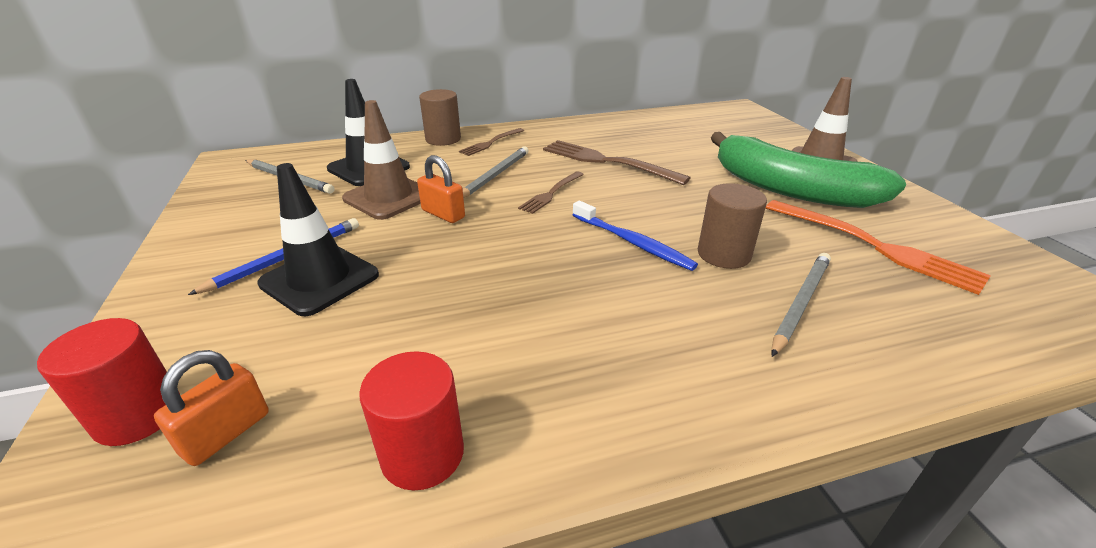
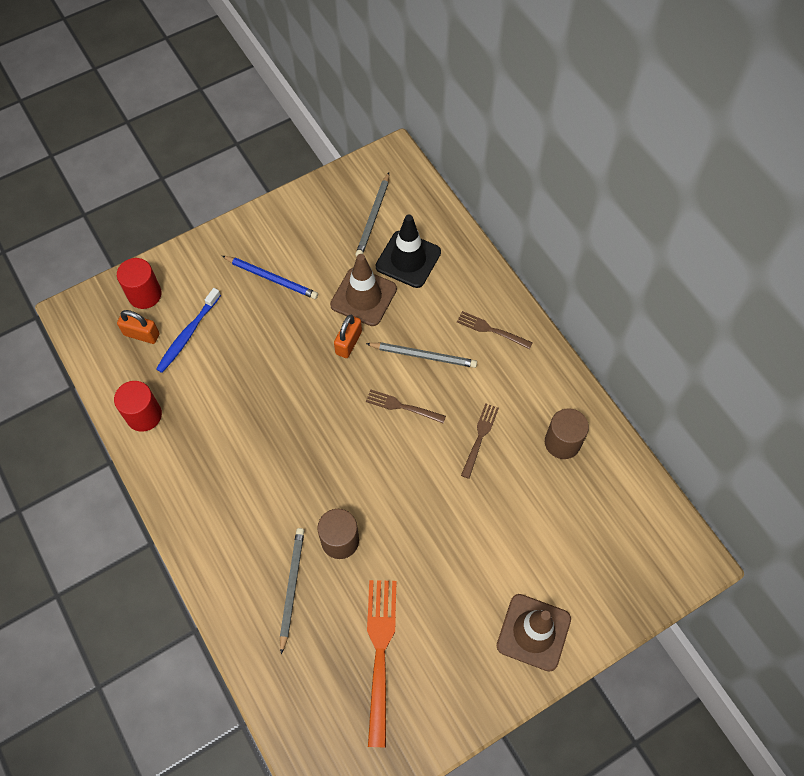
camera: 75 degrees right, 30 degrees up
black traffic cone [257,163,379,316] -> none
brown cylinder [419,89,461,146] -> brown cylinder moved to [545,408,589,459]
brown fork [543,140,691,185] -> brown fork [461,403,499,479], size x0.56
blue toothbrush [573,201,698,271] -> blue toothbrush moved to [156,288,221,373]
green banana [711,132,906,208] -> none
orange fork [766,200,991,295] -> orange fork turned 150 degrees clockwise [367,580,397,747]
grey pencil [771,253,831,357] -> grey pencil turned 105 degrees counterclockwise [280,528,304,655]

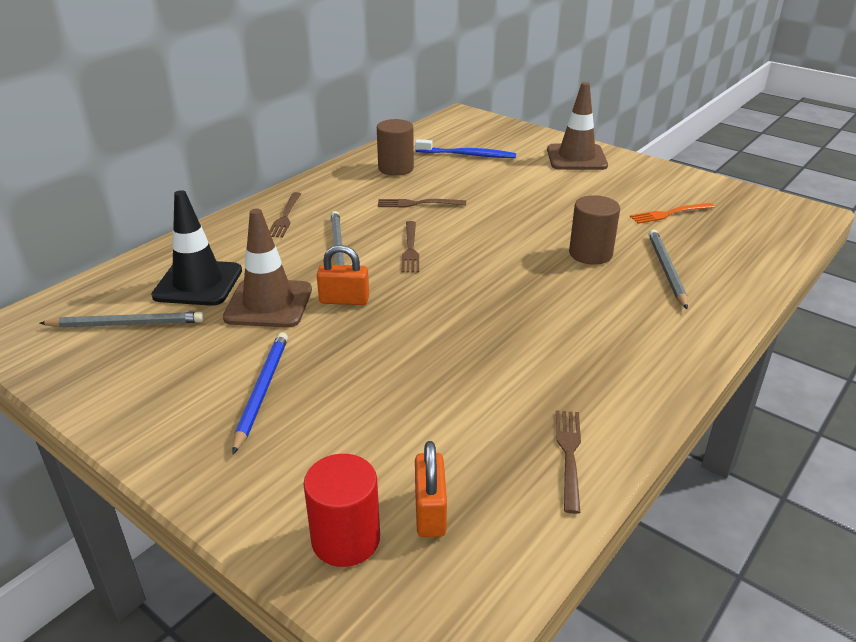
camera: 110 degrees left, 30 degrees down
red cylinder [114,381,162,432] -> brown fork [556,410,581,514]
blue toothbrush [156,288,221,373] -> blue toothbrush moved to [415,139,516,158]
grey pencil [280,528,304,655] -> grey pencil turned 105 degrees clockwise [648,229,688,309]
orange fork [367,580,397,747] -> orange fork [630,203,715,224], size x0.56

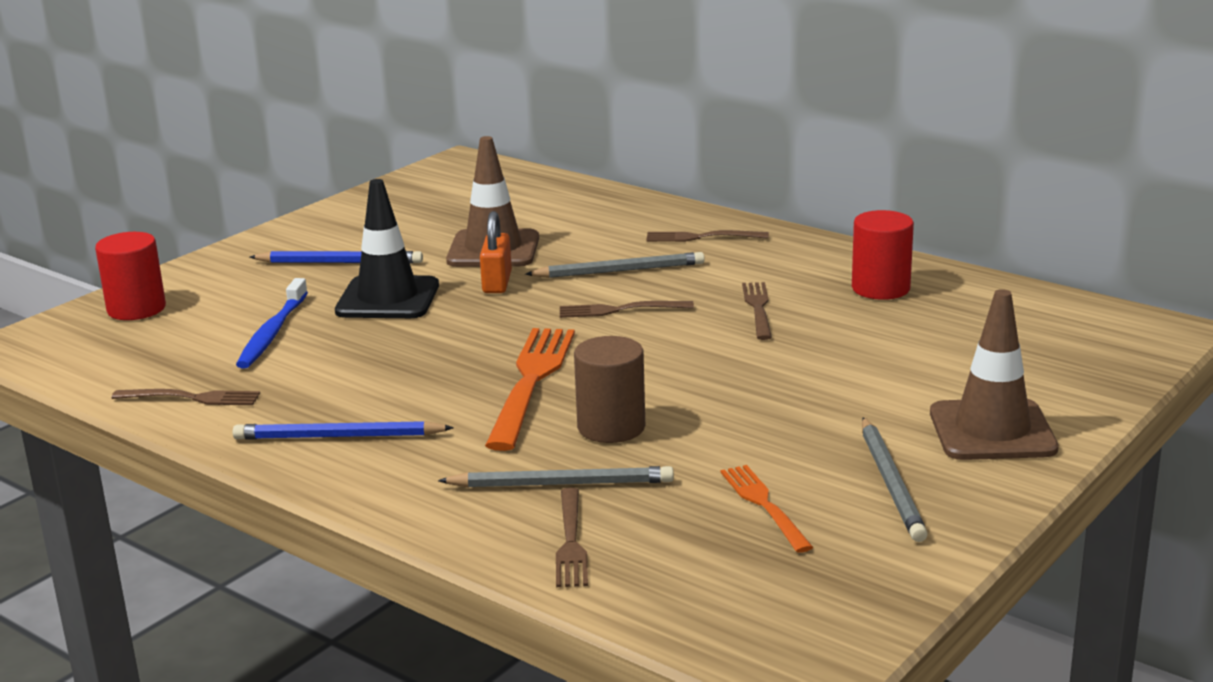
camera: 90 degrees right, 10 degrees down
grey pencil [39,312,204,328] -> grey pencil moved to [862,417,928,542]
black traffic cone [151,190,242,306] -> black traffic cone moved to [335,179,439,318]
brown cylinder [377,119,414,176] -> red cylinder [852,210,914,300]
blue toothbrush [415,139,516,158] -> blue toothbrush moved to [236,278,308,369]
orange padlock [415,441,447,537] -> none
none -> blue pencil [233,421,454,440]
none -> orange fork [485,328,575,451]
none -> brown fork [556,487,588,587]

